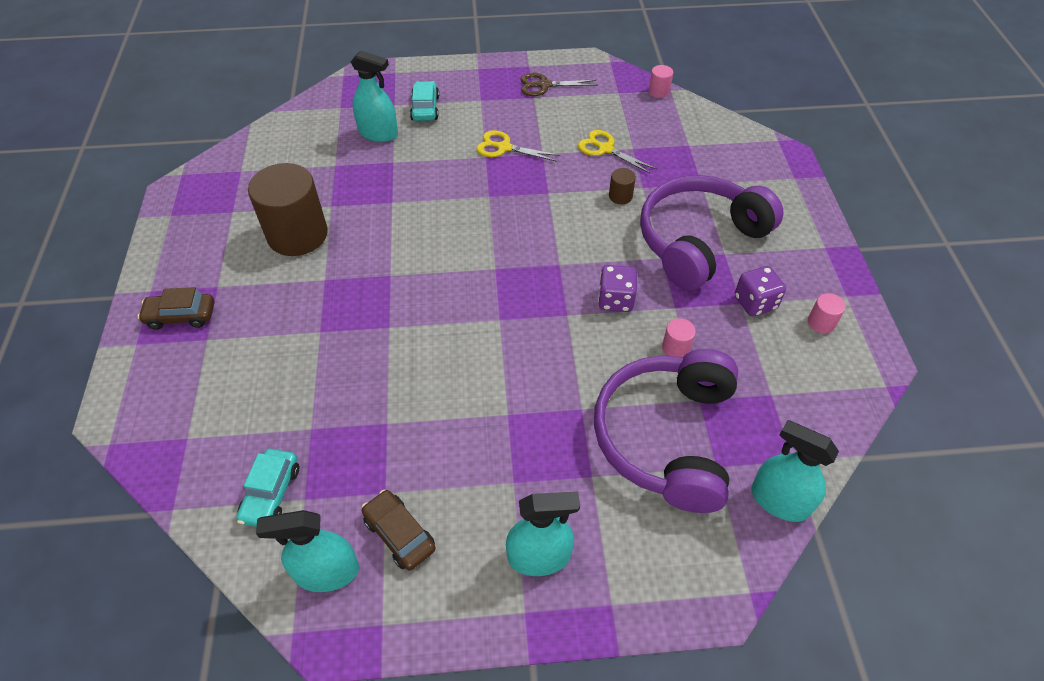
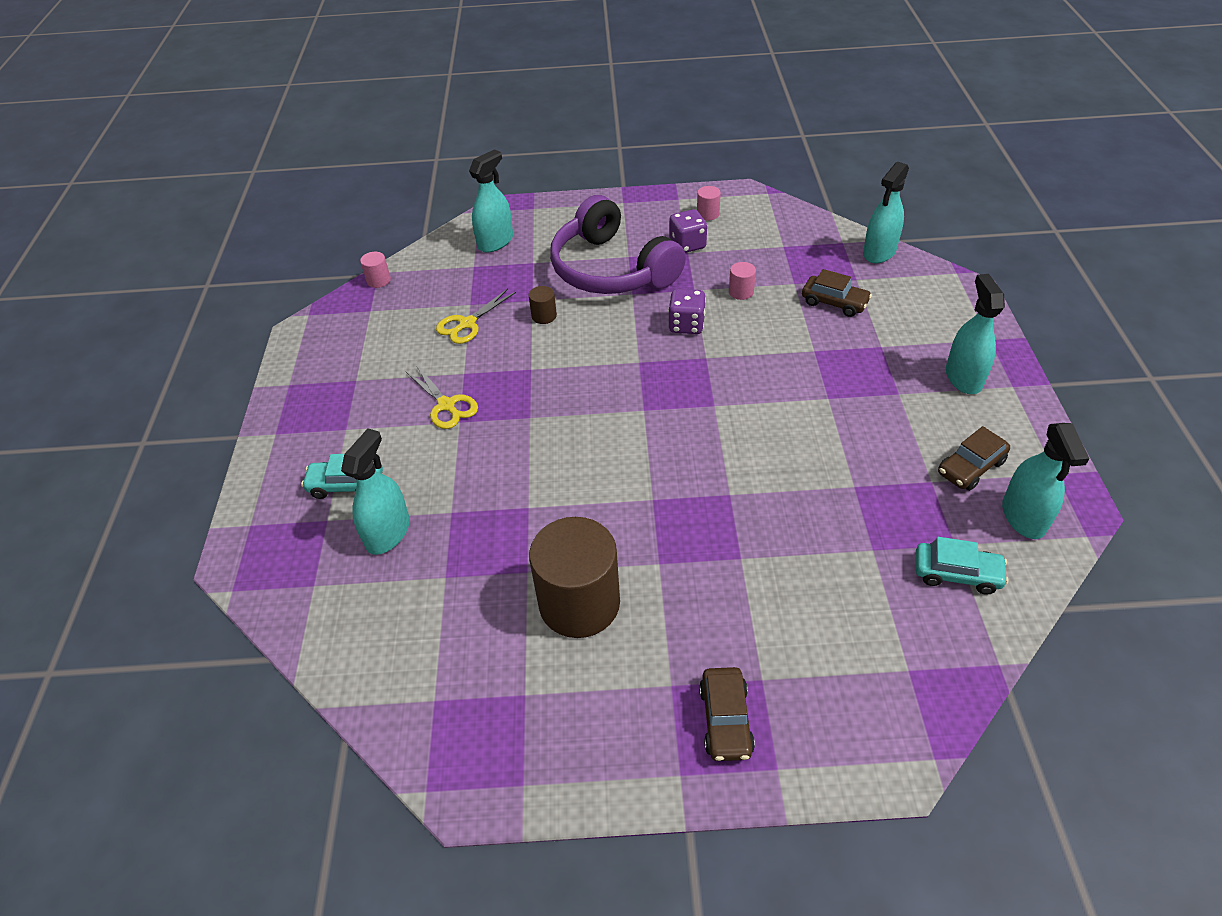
camera: 85 degrees left, 5 degrees down
yellow scissors [476,130,560,162] -> yellow scissors turned 60 degrees counterclockwise [405,365,478,429]
brown scissors [520,73,598,96] -> none
purple headphones [594,349,738,513] -> brown car [802,269,872,317]
none -> turquoise spray bottle [469,149,513,253]

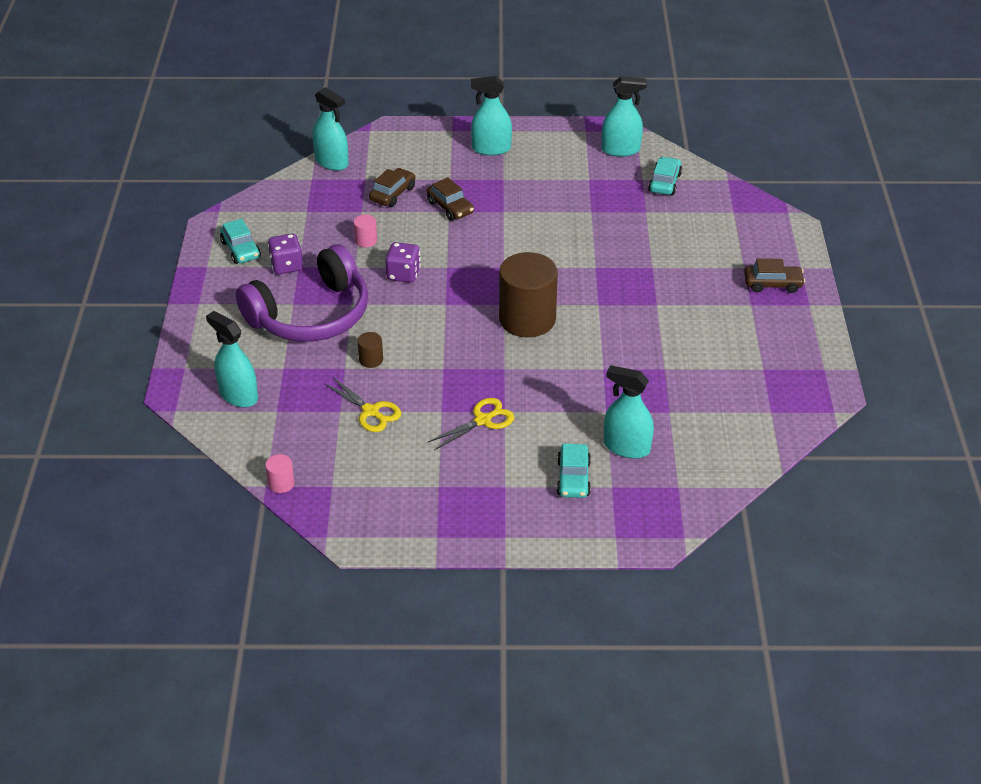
camera: 90 degrees left, 5 degrees down
brown cylinder [529,517,620,638] -> brown cylinder moved to [499,252,558,337]
pink cylinder [697,186,721,221] -> turquoise car [220,219,261,264]
brown car [938,426,1010,491] -> brown car moved to [427,177,474,221]

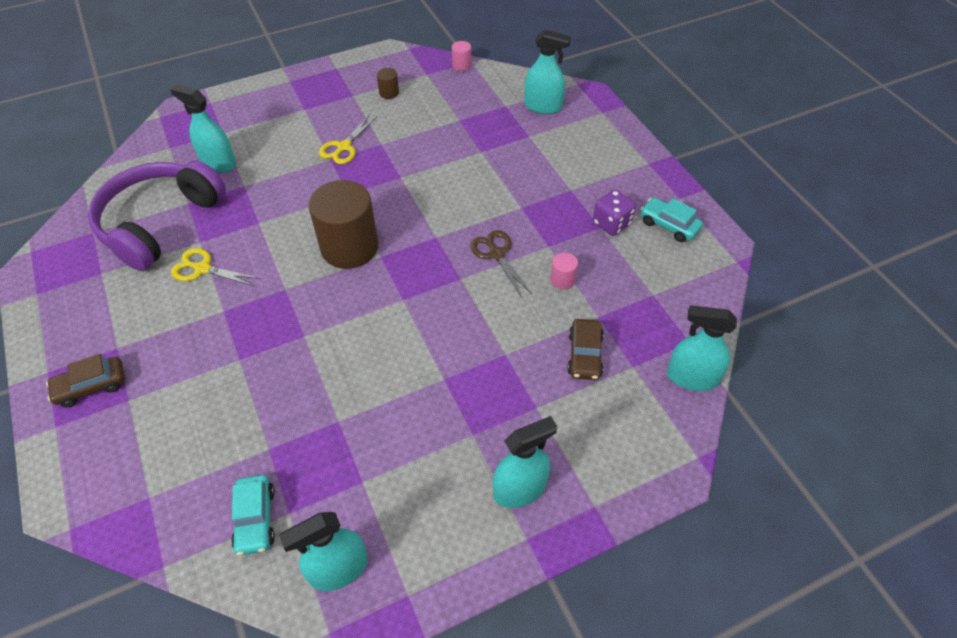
camera: 155 degrees right, 10 degrees up
purple headphones [236,244,368,342] -> purple headphones moved to [88,161,226,271]
yellow scissors [324,377,401,432] -> yellow scissors moved to [171,248,261,287]
brown cylinder [357,332,383,368] -> brown cylinder moved to [377,68,399,99]
purple dice [386,242,421,283] -> brown scissors [470,230,532,298]
brown car [427,177,474,221] -> none
turquoise car [557,444,591,498] -> none
turquoise spray bottle [604,365,654,458] -> turquoise spray bottle turned 150 degrees counterclockwise [170,84,236,173]

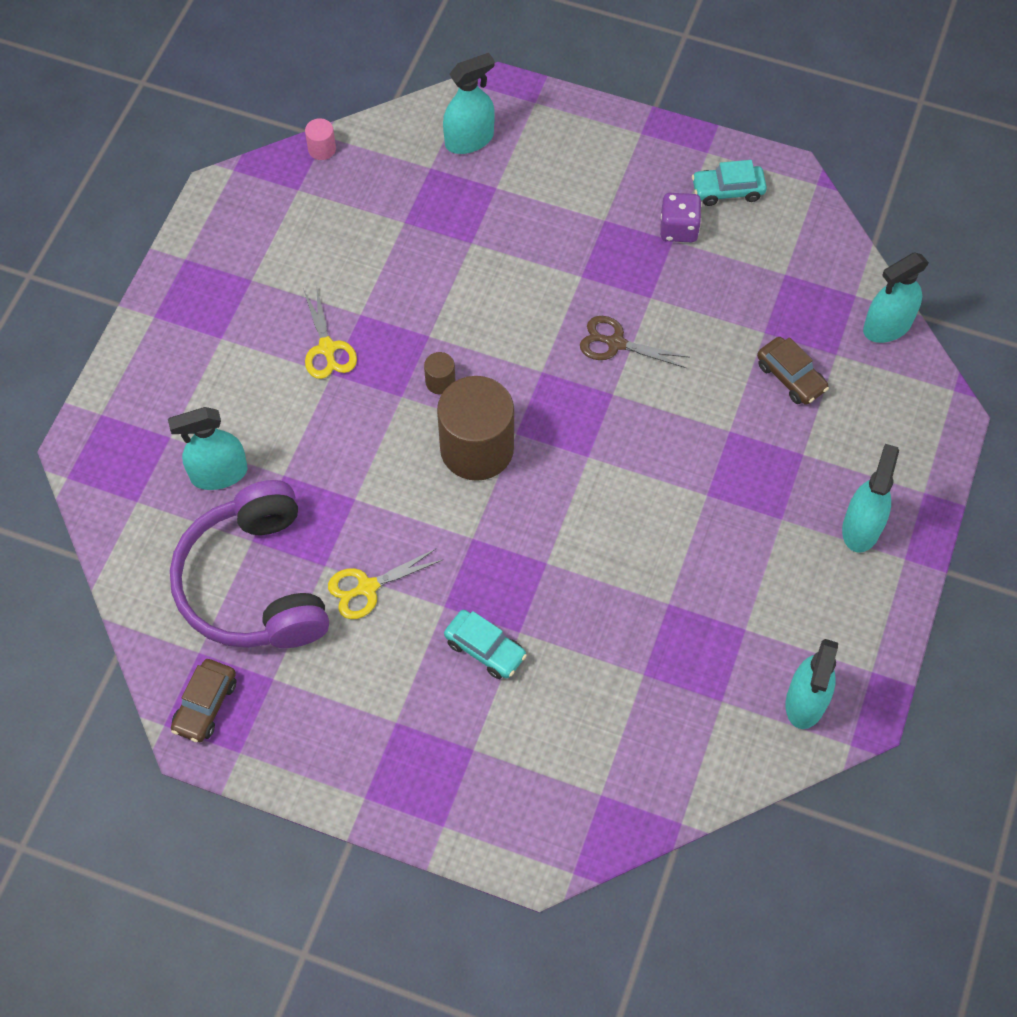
camera: 45 degrees left, 10 degrees up
brown car [46,354,125,407] -> brown car moved to [171,659,237,742]
turquoise car [231,475,275,555] -> turquoise car moved to [444,610,527,679]
brown cylinder [377,68,399,99] -> brown cylinder moved to [424,352,455,395]
pink cylinder [551,253,578,289] -> none

